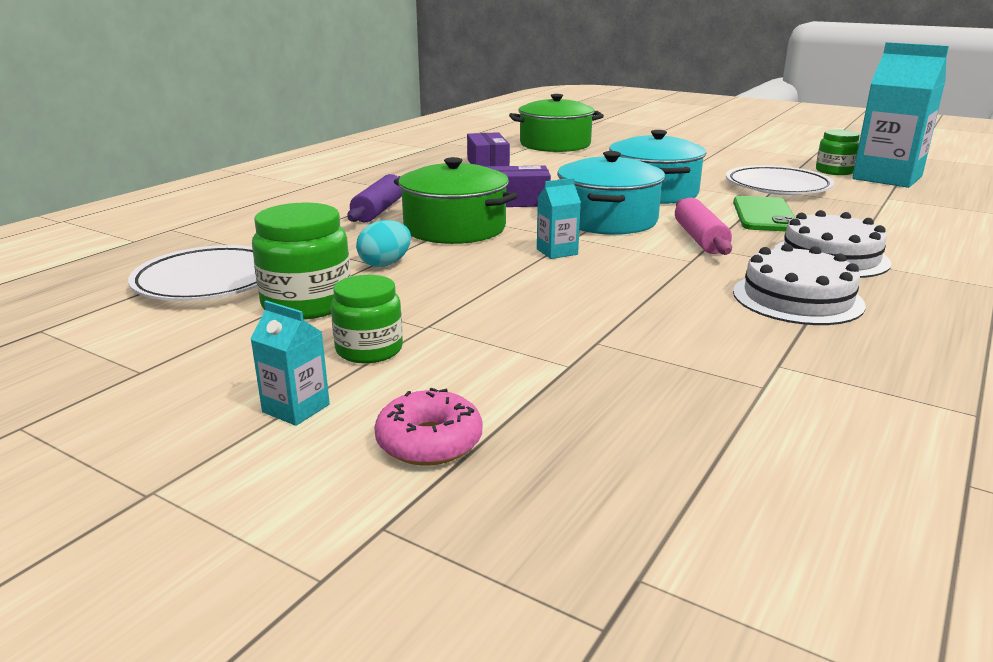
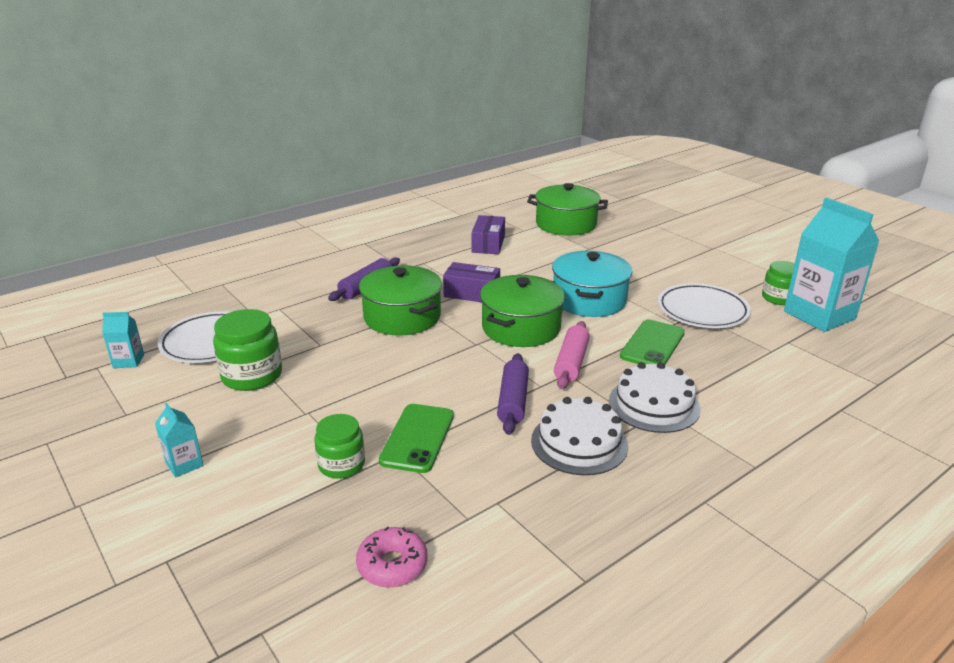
camera: 20 degrees right, 5 degrees up
green jar [331,275,403,363] -> green jar moved to [314,414,365,479]
turquoise egg [356,220,411,267] -> none
pink donut [374,387,482,465] -> pink donut moved to [356,527,428,588]
turquoise carton [537,178,581,259] -> turquoise carton moved to [102,312,144,368]
turquoise pot [557,151,665,235] -> green pot [480,275,565,347]
none -> green phone [379,404,454,473]
none -> purple rolling pin [497,353,529,435]

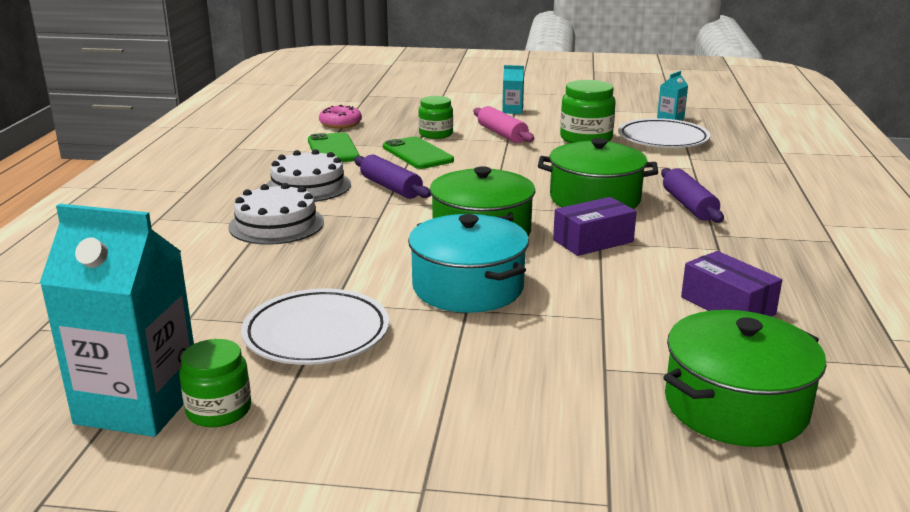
camera: 135 degrees right, 5 degrees down
pink rolling pin [554,321,590,389] -> pink rolling pin moved to [473,106,535,143]
green phone [620,319,685,364] -> green phone moved to [308,132,360,162]

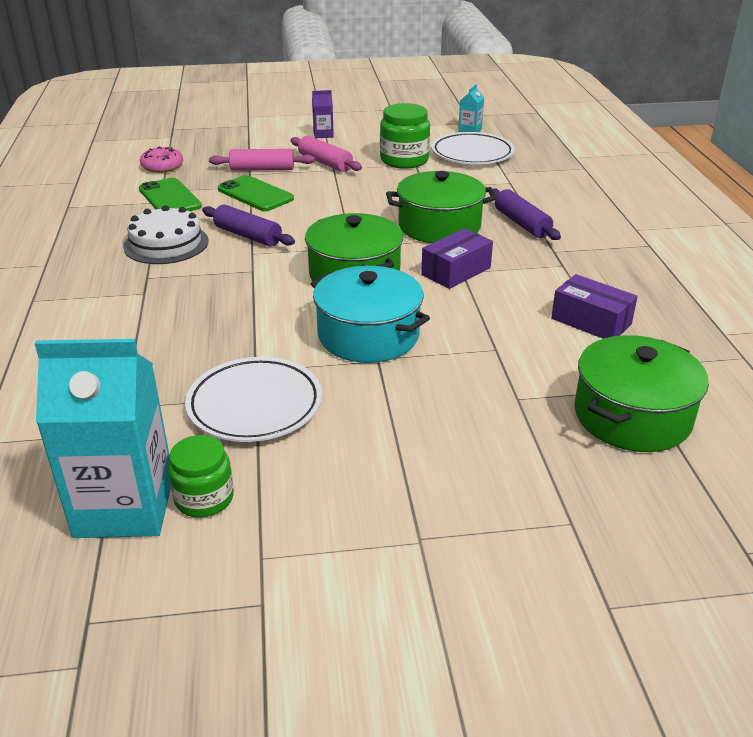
camera: 15 degrees left, 10 degrees up
white cake [228,183,324,245] -> none
green jar [418,96,453,139] -> pink rolling pin [209,149,315,171]
turquoise carton [502,65,524,114] -> purple carton [312,90,334,138]

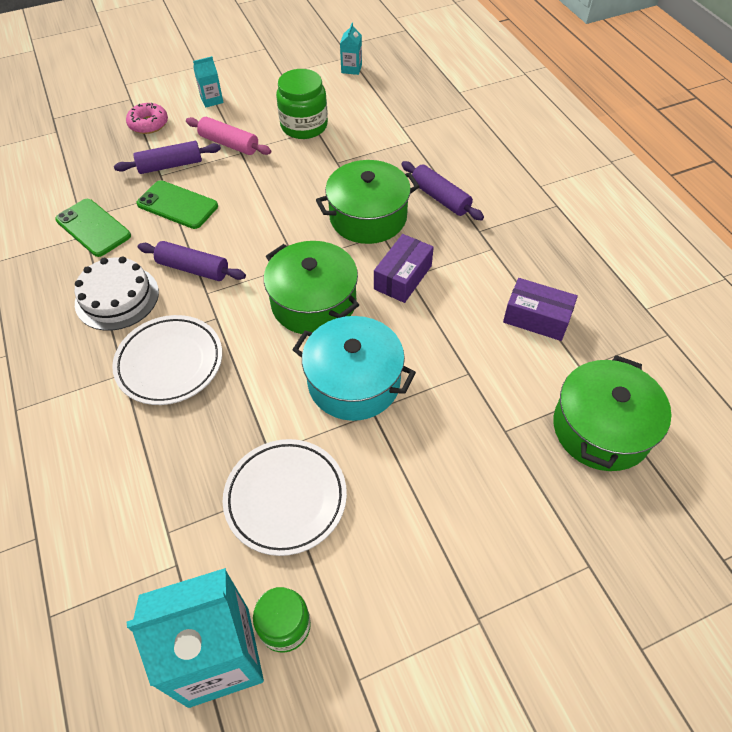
camera: 15 degrees left, 20 degrees up
pink donut [140,146,183,173] -> pink donut moved to [126,103,168,134]
pink rolling pin [209,149,315,171] -> purple rolling pin [114,141,221,174]
purple carton [312,90,334,138] -> turquoise carton [193,56,224,107]
white plate [431,132,515,164] -> white plate moved to [112,315,222,405]

